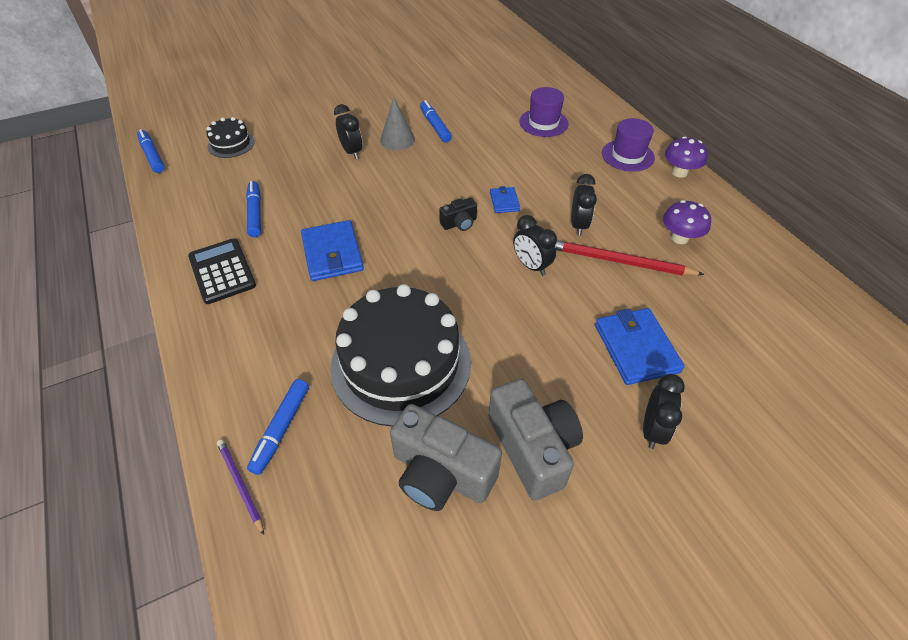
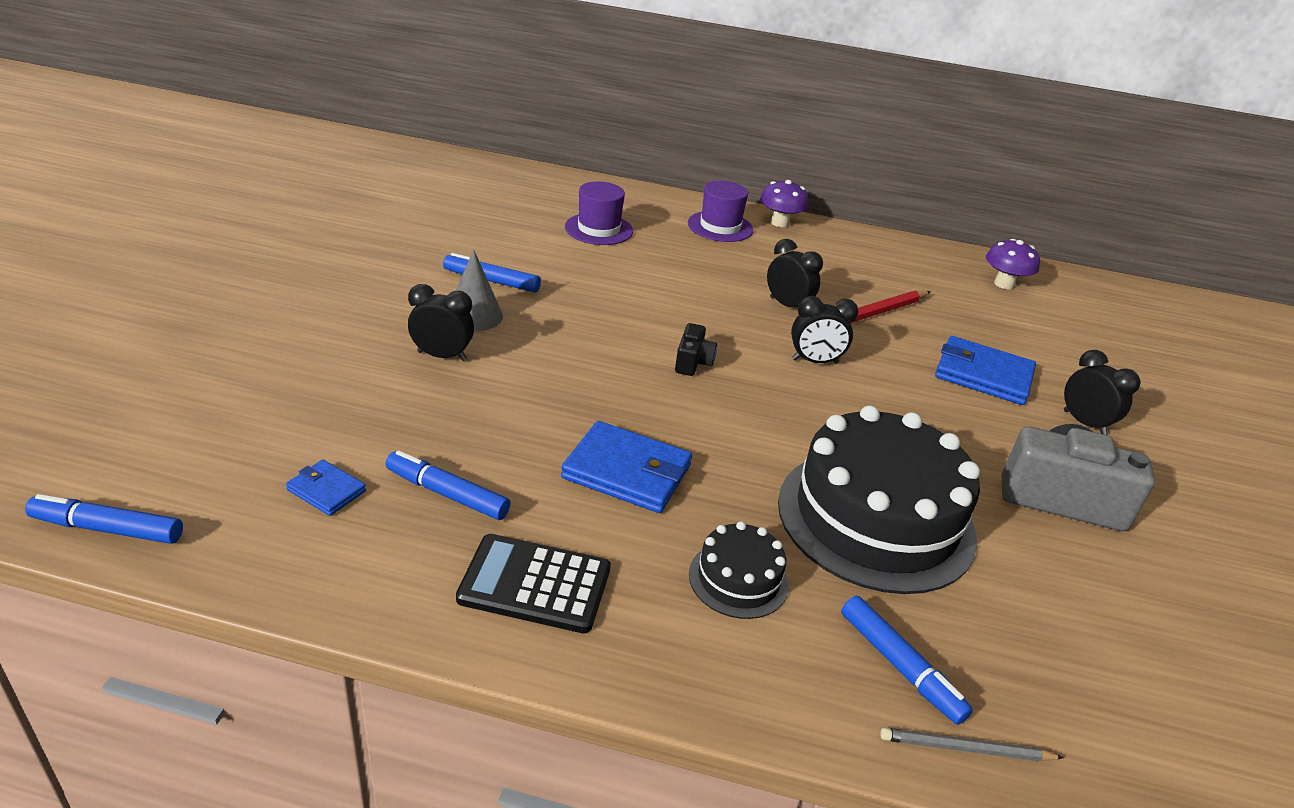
camera: 55 degrees left, 15 degrees down
black cake [206,117,255,158] -> black cake moved to [689,521,789,619]
purple pencil [217,439,264,535] -> grey pencil [880,728,1064,761]
grey camera [390,404,502,511] -> none
blue wallet [490,186,520,213] -> blue wallet moved to [286,460,366,516]
purple mushroom [663,200,711,244] -> purple mushroom moved to [986,239,1040,289]

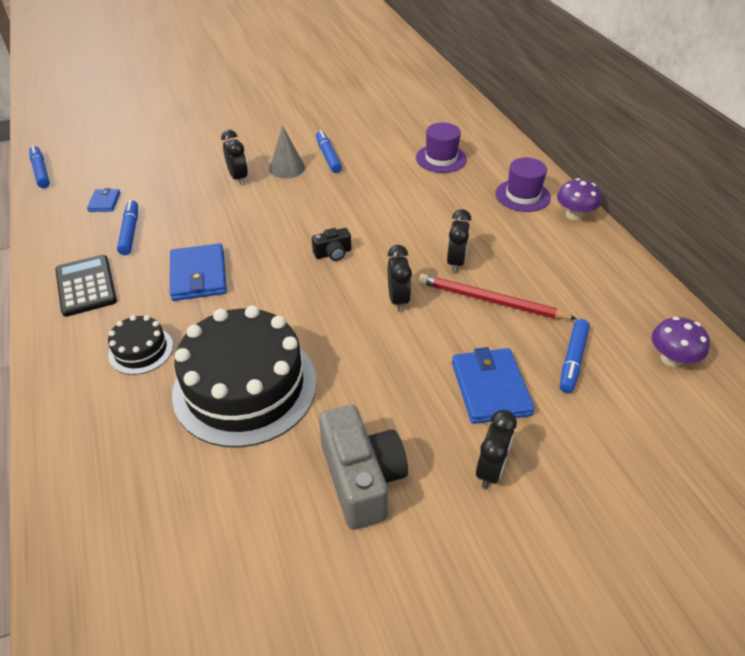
camera: 60 degrees right, 10 degrees up
black clock [791,296,858,364] -> black clock turned 150 degrees counterclockwise [388,245,412,312]
blue marker [841,596,973,725] -> blue marker moved to [560,319,590,393]
grey pencil [880,728,1064,761] -> none

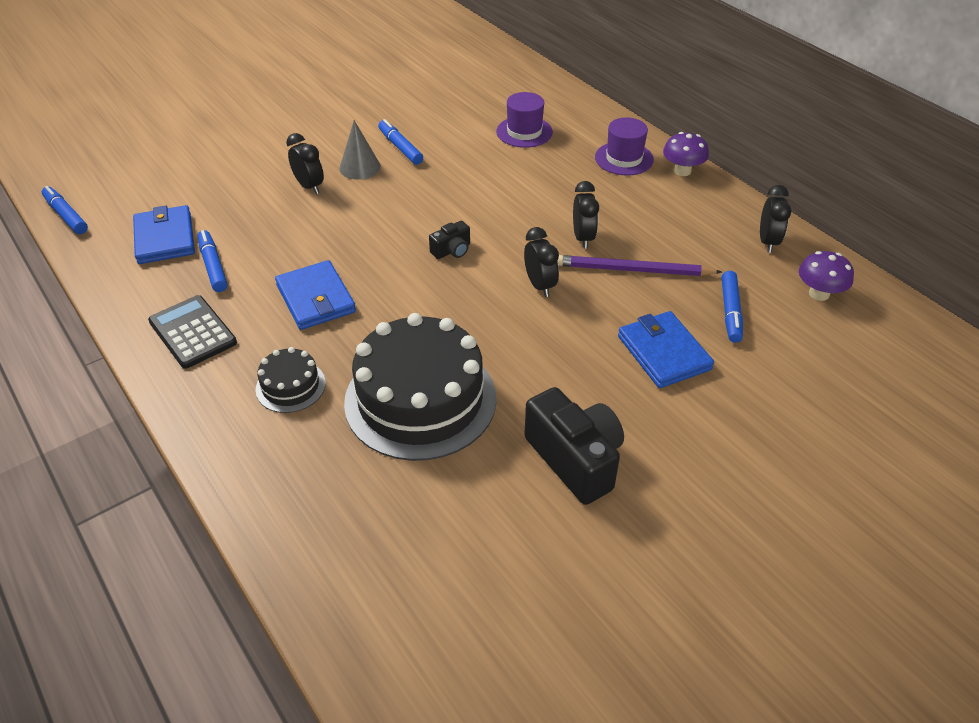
camera: 15 degrees left, 0 degrees up
blue wallet [87,188,120,212] -> blue wallet [133,205,195,264], size x1.88
grey camera [319,405,408,530] -> black camera [524,387,624,505]
red pencil [419,274,577,320] -> purple pencil [558,255,722,276]
black clock [476,410,517,489] -> black clock moved to [760,185,791,253]

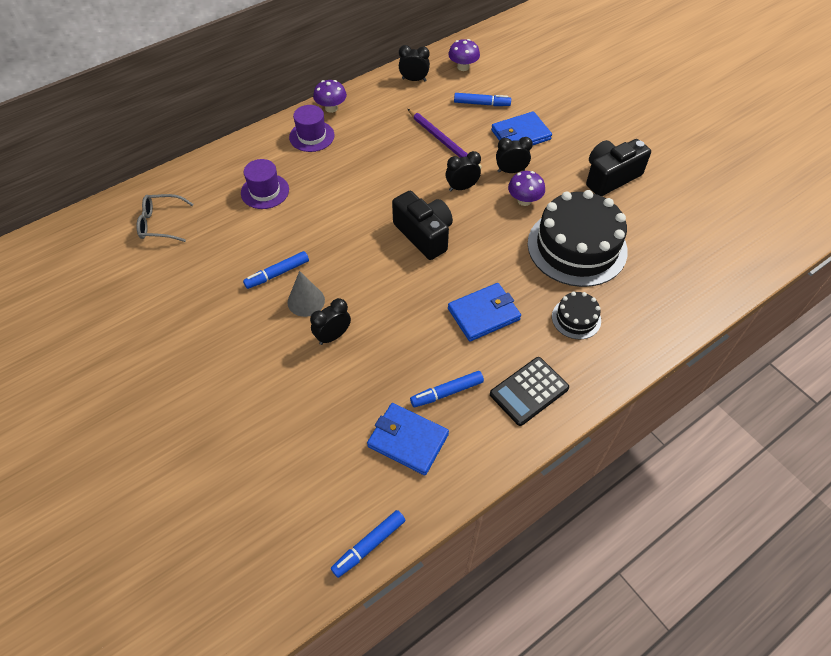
camera: 90 degrees left, 10 degrees up
blue wallet [133,205,195,264] -> blue wallet turned 45 degrees clockwise [367,403,449,476]
black camera [429,221,470,259] -> black camera [392,191,453,260], size x2.03
purple pencil [558,255,722,276] -> purple pencil turned 45 degrees counterclockwise [408,109,482,169]
black clock [573,181,599,249] -> black clock moved to [496,137,533,173]
none -> grey glasses [136,194,193,242]
none -> purple mushroom [508,171,545,206]

